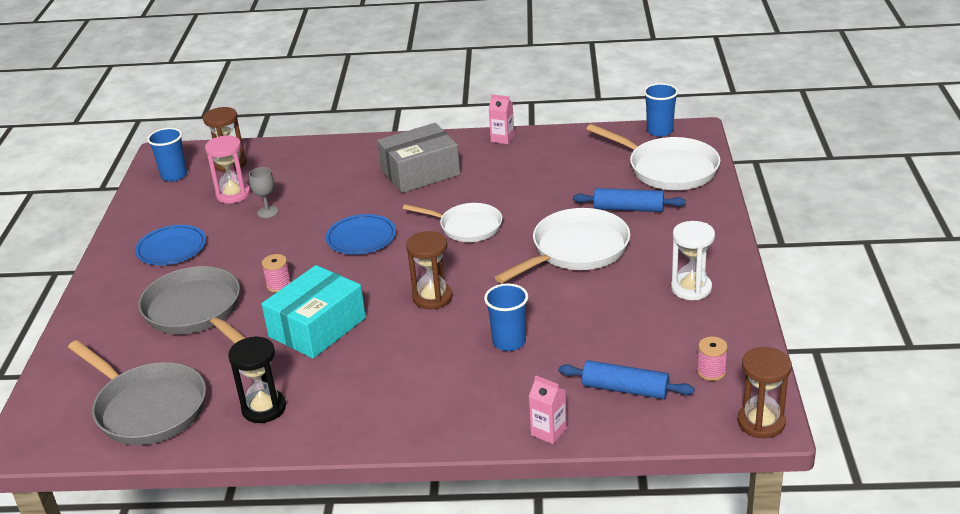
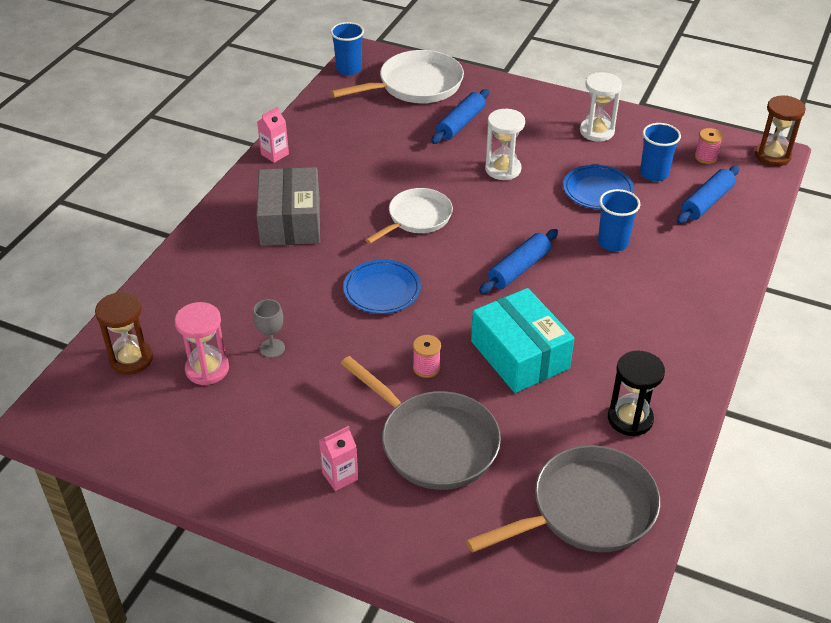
camera: 70 degrees left, 10 degrees up
blue plate [135,225,206,265] -> blue plate moved to [563,165,634,209]
grey pan [138,266,245,343] -> grey pan turned 120 degrees counterclockwise [341,356,501,490]
blue cup [147,128,187,181] -> blue cup moved to [640,123,681,181]
brown hourglass [406,231,452,309] -> blue rolling pin [479,229,558,294]
white pan [495,208,630,283] -> white hourglass [485,109,525,180]
pink carton [529,375,567,444] -> pink carton moved to [319,426,358,491]

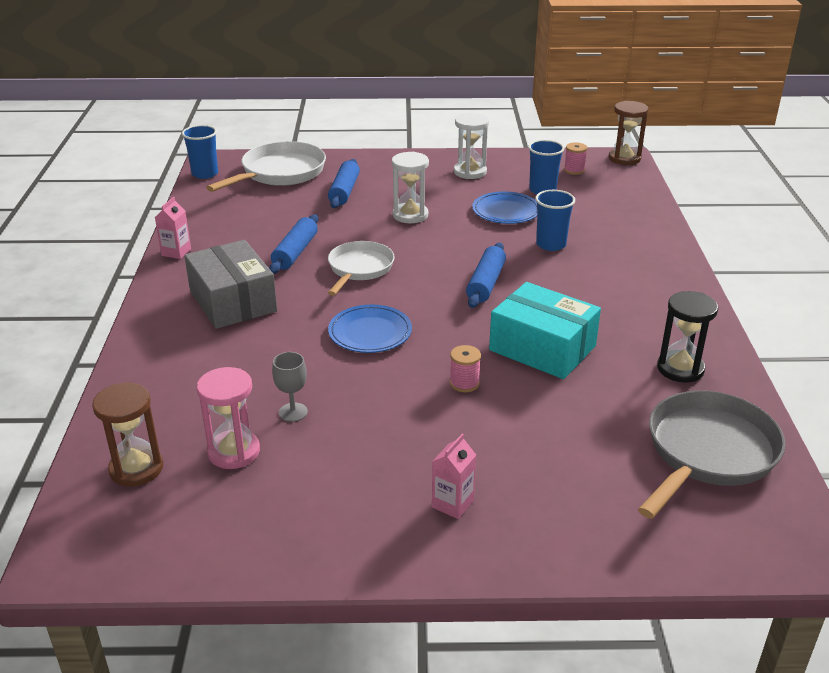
camera: 25 degrees left, 10 degrees down
grey pan [341,356,501,490] -> none
blue rolling pin [677,166,739,224] -> blue rolling pin moved to [269,215,318,274]

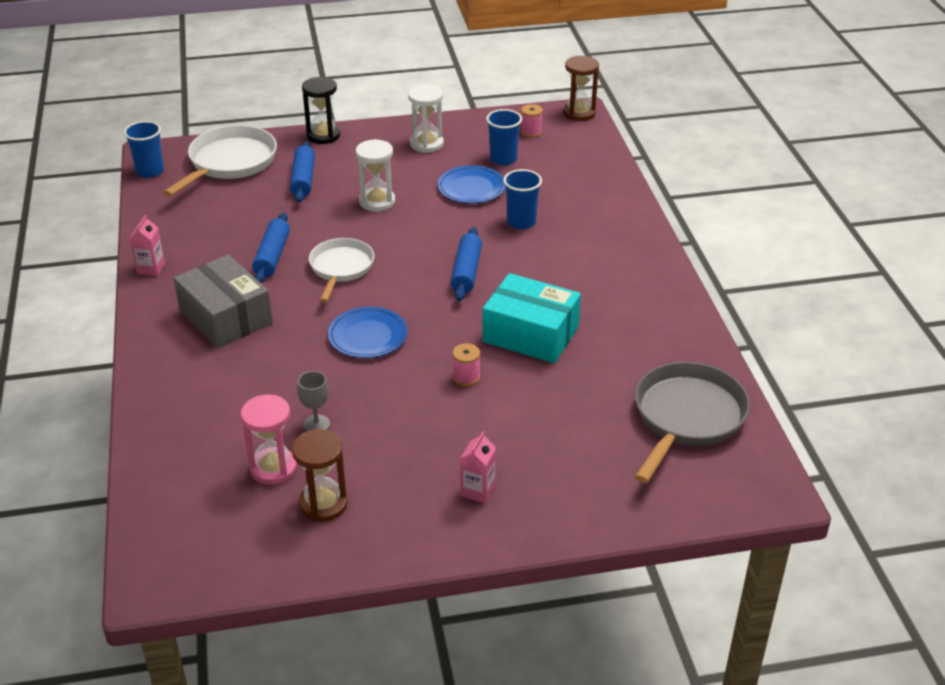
camera: 10 degrees left, 5 degrees up
brown hourglass [92,383,163,487] -> brown hourglass moved to [292,429,347,522]
black hourglass [657,291,718,383] -> black hourglass moved to [302,77,340,144]

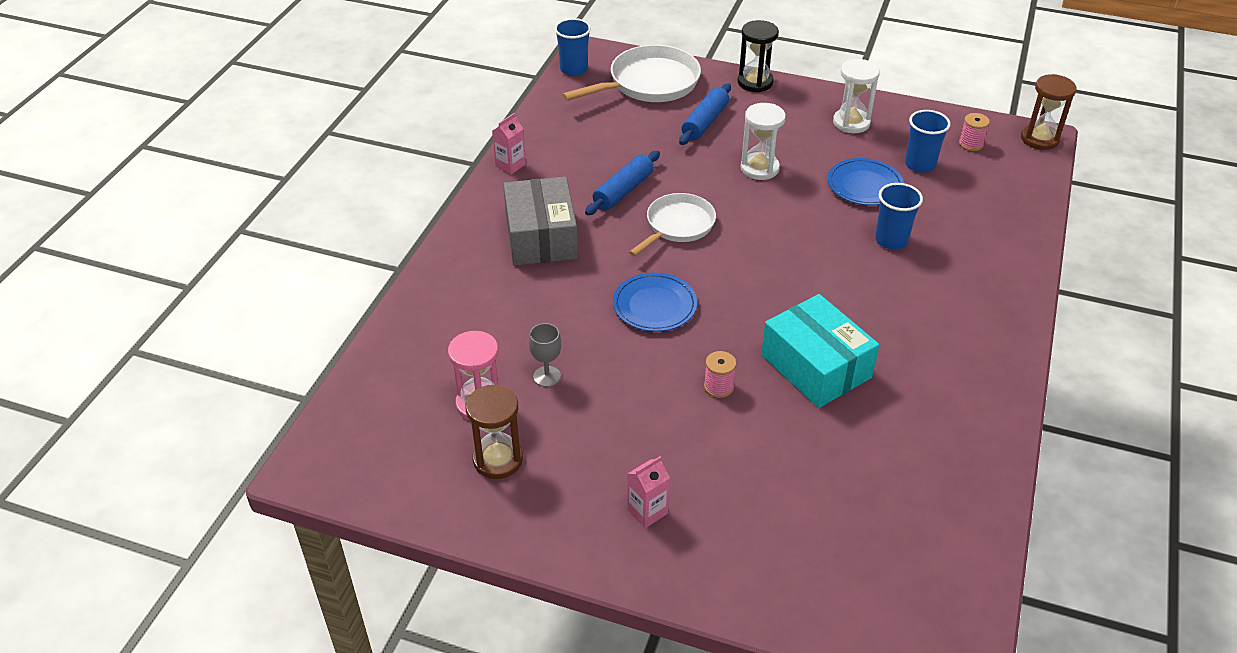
camera: 30 degrees right, 5 degrees up
blue rolling pin [451,227,482,301] -> none
grey pan [635,362,750,483] -> none

